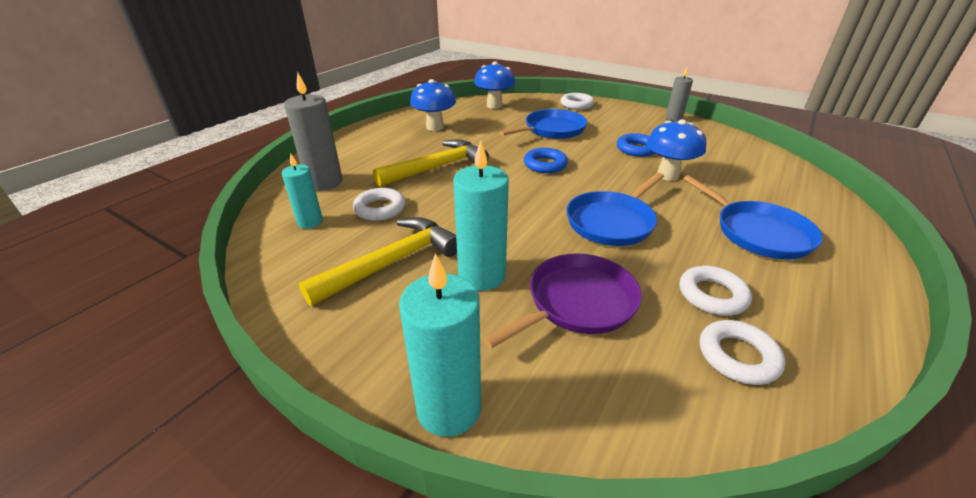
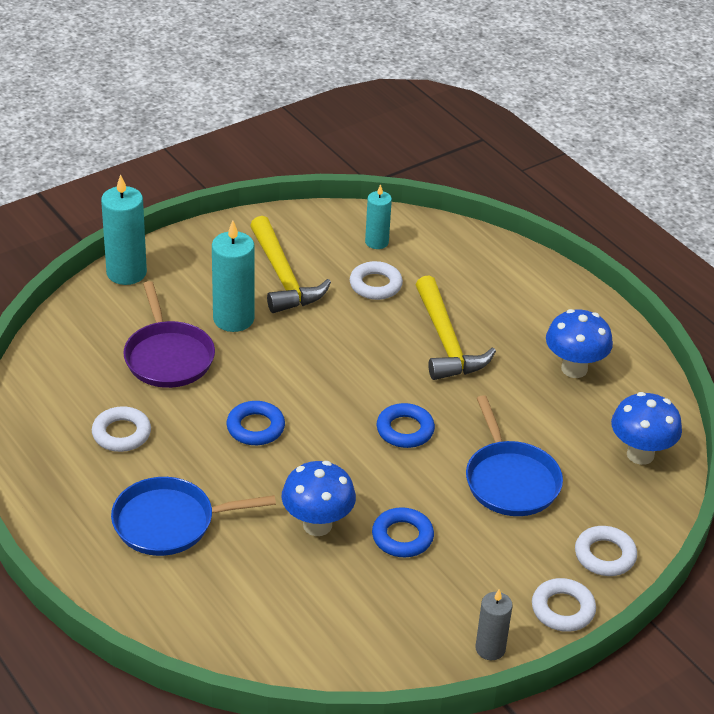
camera: 110 degrees right, 5 degrees up
grey candle [284,72,343,191] -> none
blue pan [566,173,664,246] -> blue ring [226,401,285,445]
white ring [700,320,785,385] -> white ring moved to [532,578,596,632]

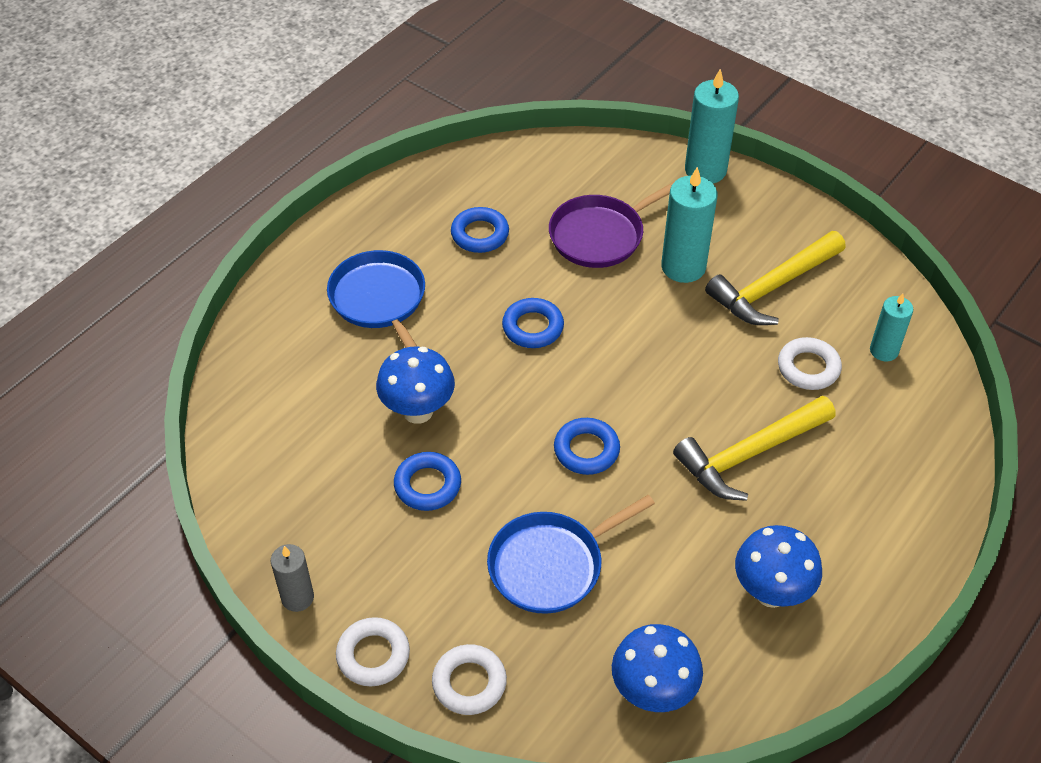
camera: 75 degrees right, 10 degrees up
white ring [92,406,151,452] -> blue ring [451,207,509,253]

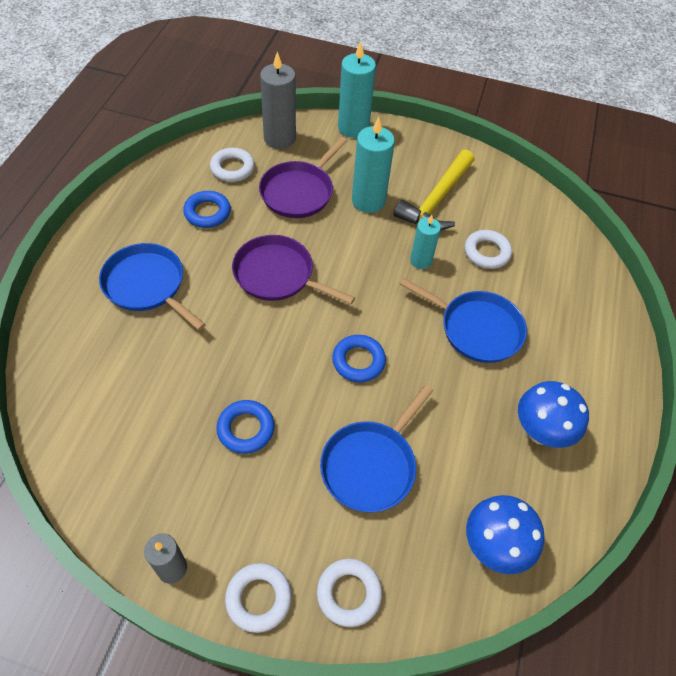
camera: 25 degrees left, 5 degrees up
blue mushroom [376,346,455,424] -> none
blue ring [502,298,564,348] -> purple pan [232,235,355,304]
yellow hammer [673,396,836,501] -> blue pan [400,278,527,363]
turquoise candle [870,293,913,361] -> turquoise candle moved to [410,215,441,269]
none -> white ring [210,148,255,182]
none -> grey candle [260,52,296,149]

